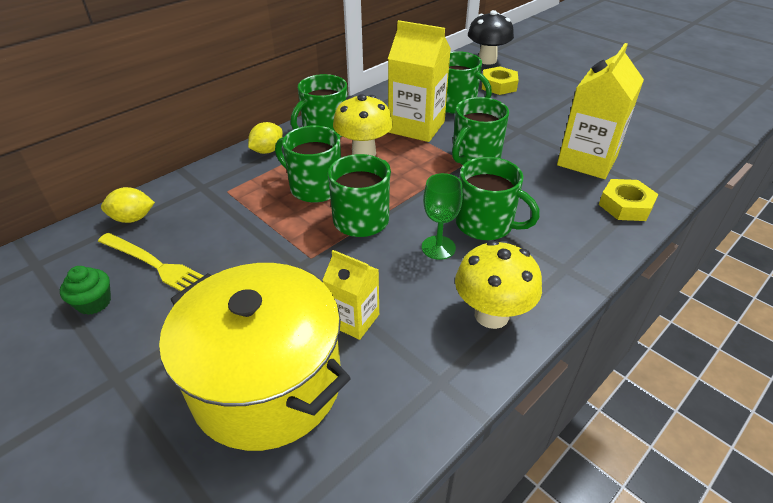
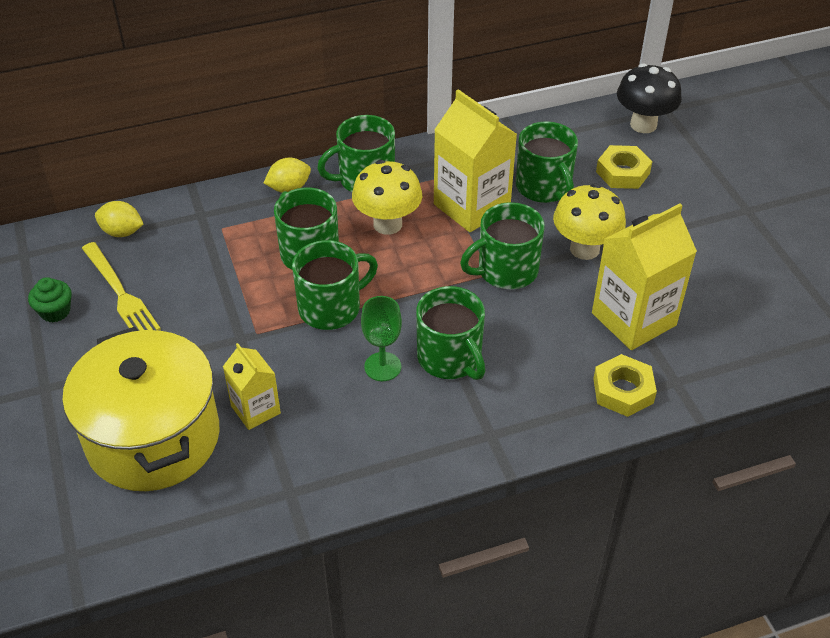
camera: 25 degrees right, 5 degrees up
yellow mushroom [455,240,542,329] -> yellow mushroom moved to [553,184,626,260]

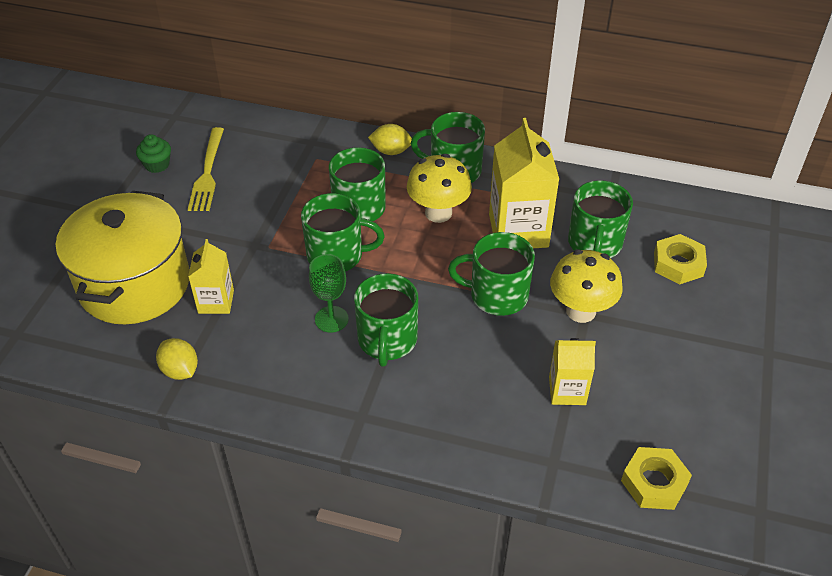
camera: 35 degrees right, 0 degrees up
yellow lemon [95,201,143,237] -> yellow lemon moved to [156,338,198,380]
yellow carton [592,204,697,350] -> yellow carton [549,338,596,405], size x0.57
yellow nut [593,354,657,417] -> yellow nut moved to [621,447,692,510]
black mushroom [617,63,682,133] -> none

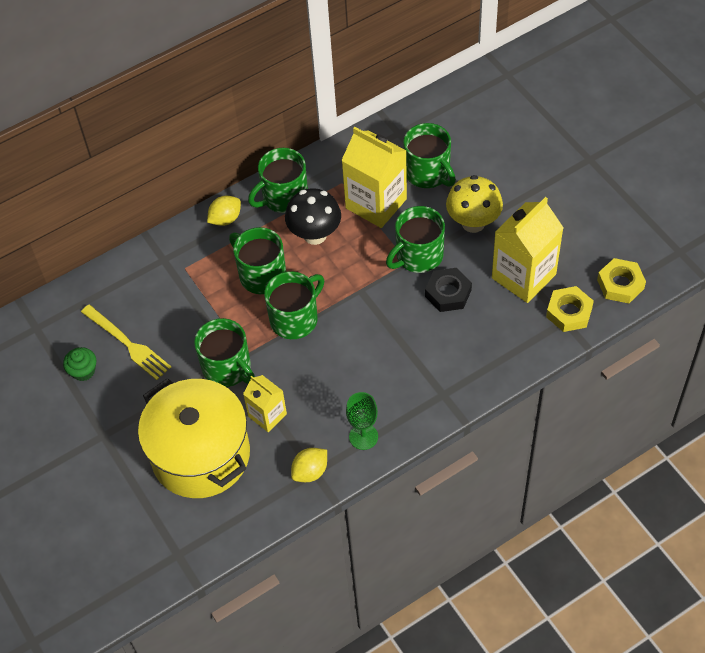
camera: 45 degrees left, 10 degrees up
yellow lemon [156,338,198,380] -> yellow lemon turned 45 degrees counterclockwise [291,448,327,482]
green goblet [309,254,349,333] -> green goblet moved to [346,392,378,450]
green mug [354,273,418,367] -> green mug moved to [194,318,255,387]
yellow mushroom [407,154,472,223] -> black mushroom [285,188,341,245]
yellow carton [549,338,596,405] -> yellow carton [492,197,564,303], size x1.77
yellow nut [654,234,707,284] -> yellow nut moved to [546,286,594,332]
none -> black nut [425,268,472,312]

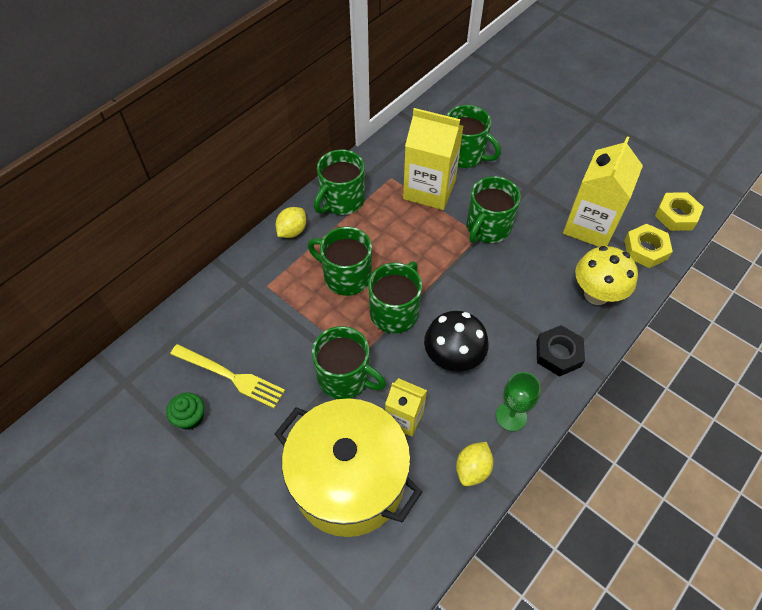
camera: 20 degrees left, 0 degrees up
black mushroom [285,188,341,245] -> black mushroom moved to [424,311,489,372]
black nut [425,268,472,312] -> black nut moved to [537,325,585,377]
yellow mushroom [446,175,503,233] -> yellow mushroom moved to [575,246,638,305]

